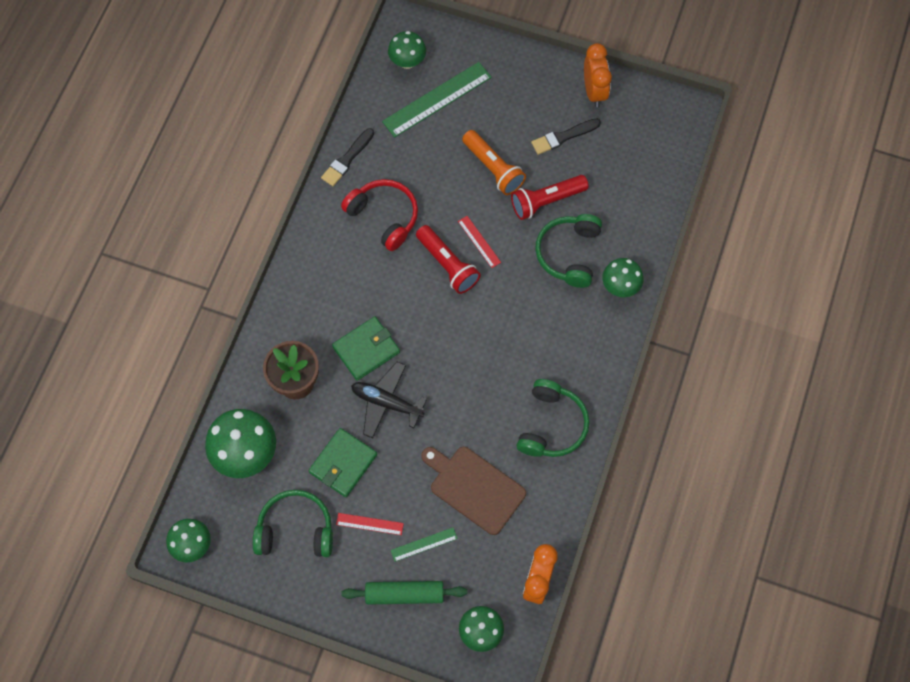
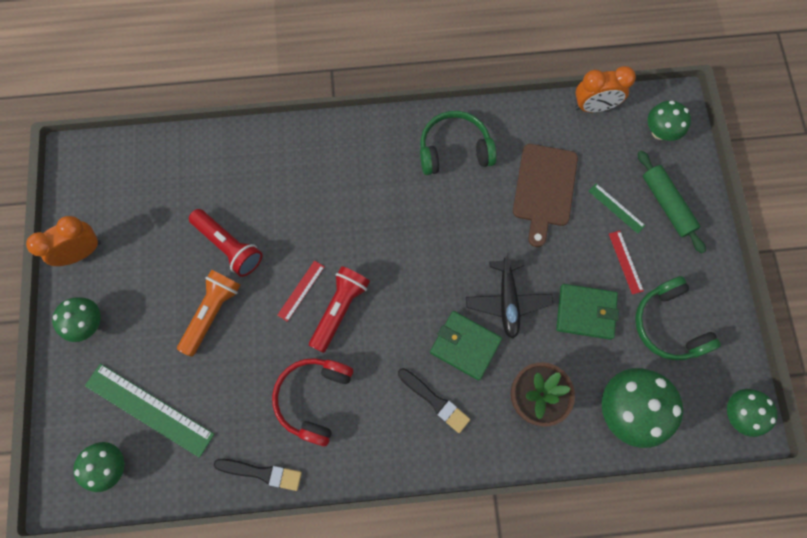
camera: 115 degrees left, 5 degrees up
black brush [531,118,601,155] -> black brush moved to [398,368,470,433]
green headphones [535,214,602,288] -> none
green mushroom [602,258,643,297] -> green mushroom moved to [52,297,101,342]

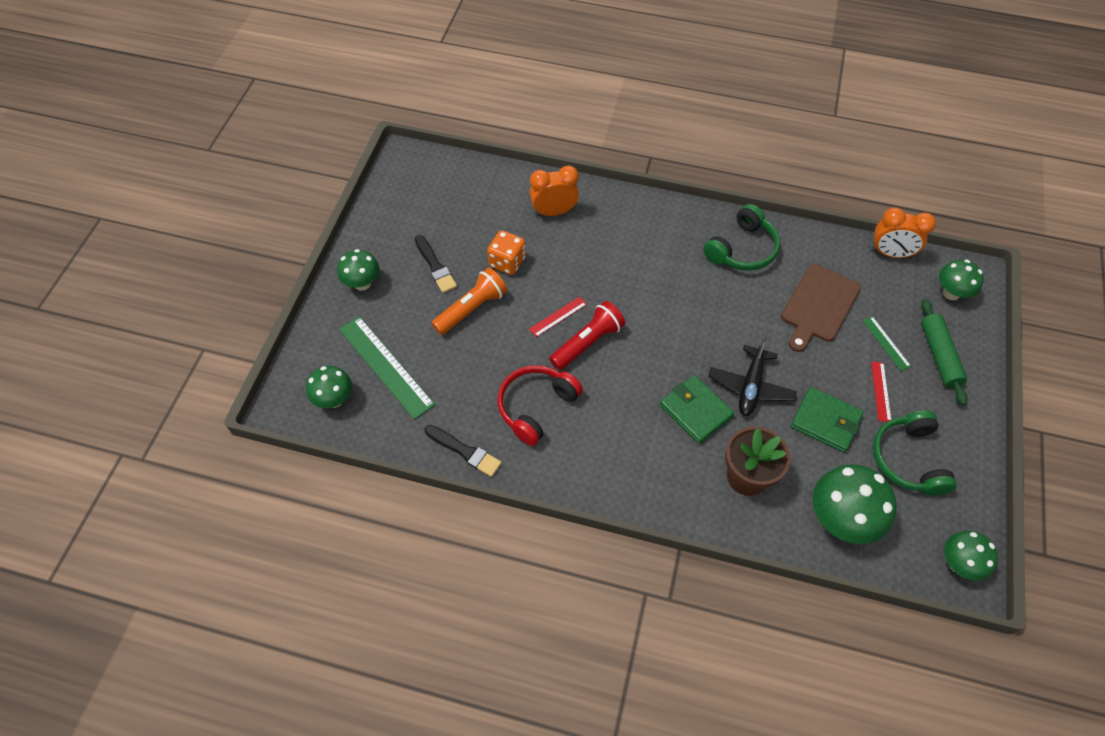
camera: 20 degrees right, 15 degrees down
orange clock [26,216,101,266] -> orange clock moved to [530,165,579,216]
red flashlight [189,209,262,277] -> orange dice [487,230,526,275]
black brush [398,368,470,433] -> black brush moved to [415,235,457,293]
green headphones [420,111,497,175] -> green headphones turned 120 degrees clockwise [703,204,780,271]

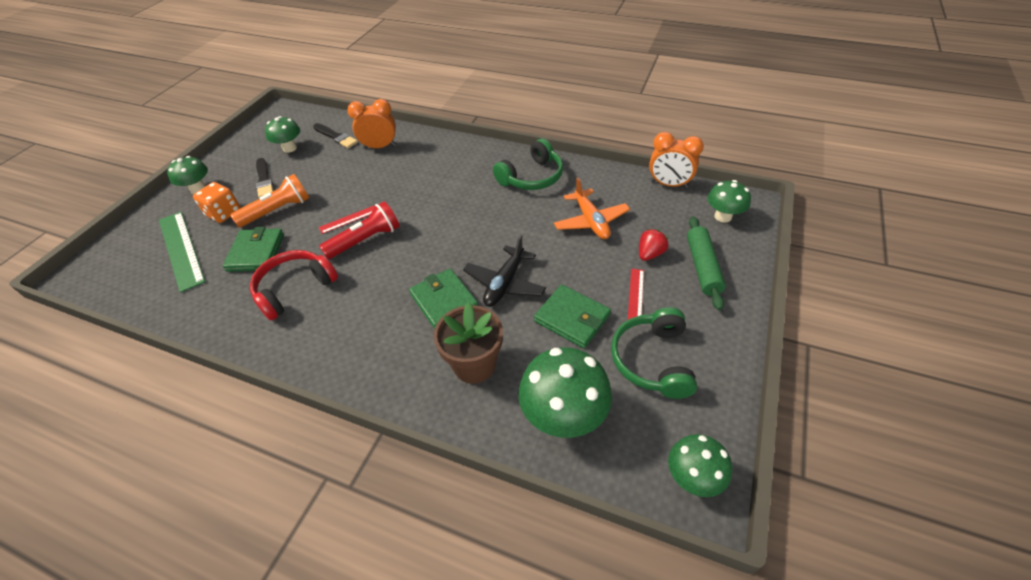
camera: 10 degrees right, 10 degrees down
green mushroom [306,366,352,408] -> green mushroom moved to [265,116,300,153]
black brush [425,425,502,477] -> black brush moved to [313,123,358,148]
orange dice [487,230,526,275] -> orange dice moved to [193,182,240,223]
brown cutting board [781,264,861,352] -> orange plane [554,178,630,239]
green ruler [862,316,911,371] -> red strawberry [639,229,669,261]
none -> green wallet [222,227,284,272]

